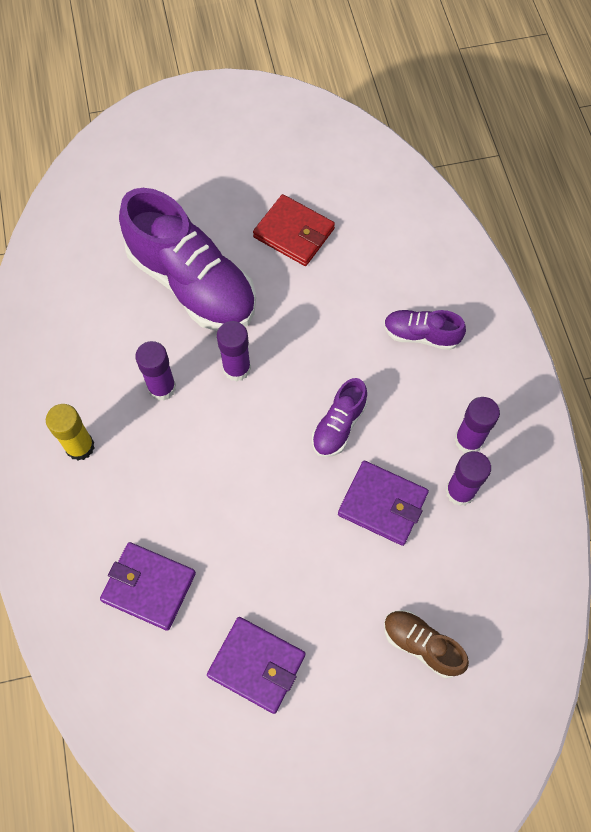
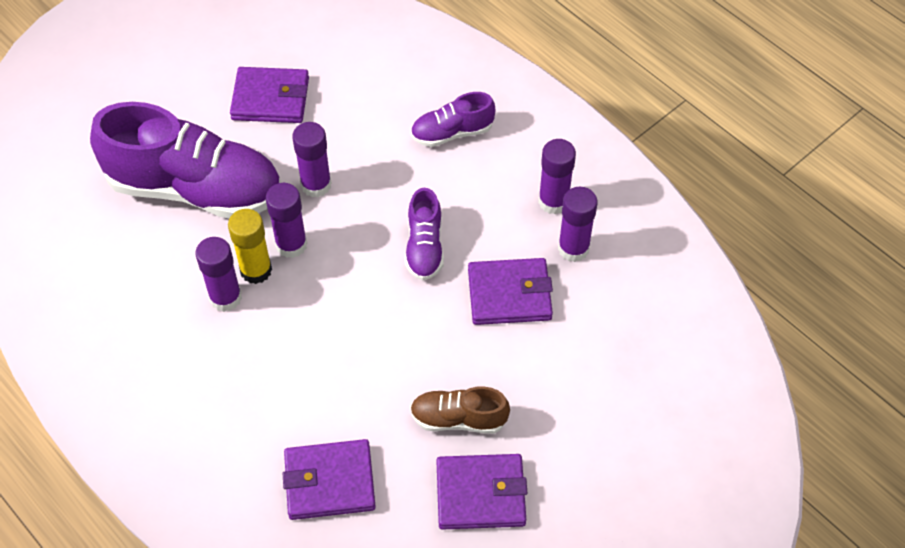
camera: 30 degrees left, 10 degrees down
yellow glue stick [46,404,94,461] -> yellow glue stick moved to [228,209,272,284]
red wallet [253,194,335,266] -> purple wallet [230,67,309,123]
brown shoe [384,610,469,678] -> brown shoe moved to [410,386,510,434]
none -> purple glue stick [292,122,331,197]

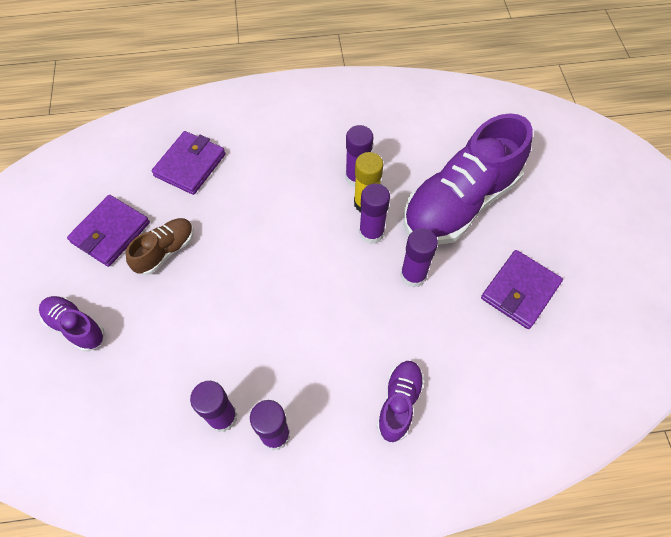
camera: 125 degrees right, 5 degrees up
purple shoe [405,188,444,281] -> purple shoe moved to [39,296,105,352]
purple wallet [468,258,553,325] -> none

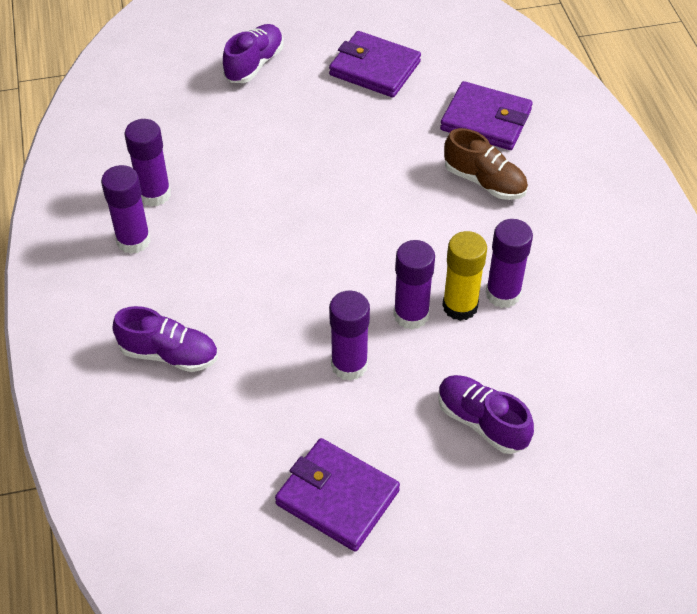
camera: 85 degrees right, 10 degrees down
brown shoe [126,218,194,275] -> brown shoe moved to [444,128,528,200]
purple shoe [404,113,533,245] -> purple shoe [438,375,534,454], size x0.47

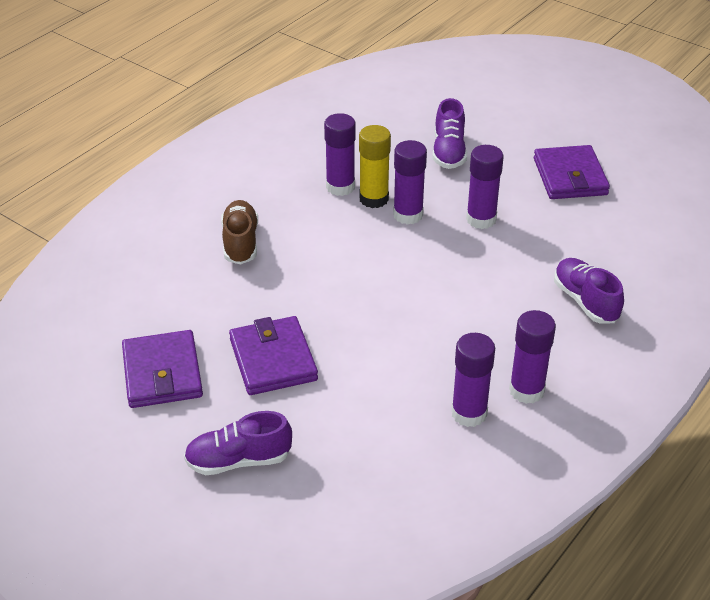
camera: 130 degrees left, 10 degrees down
purple wallet [440,81,533,150] -> purple wallet moved to [229,316,318,395]

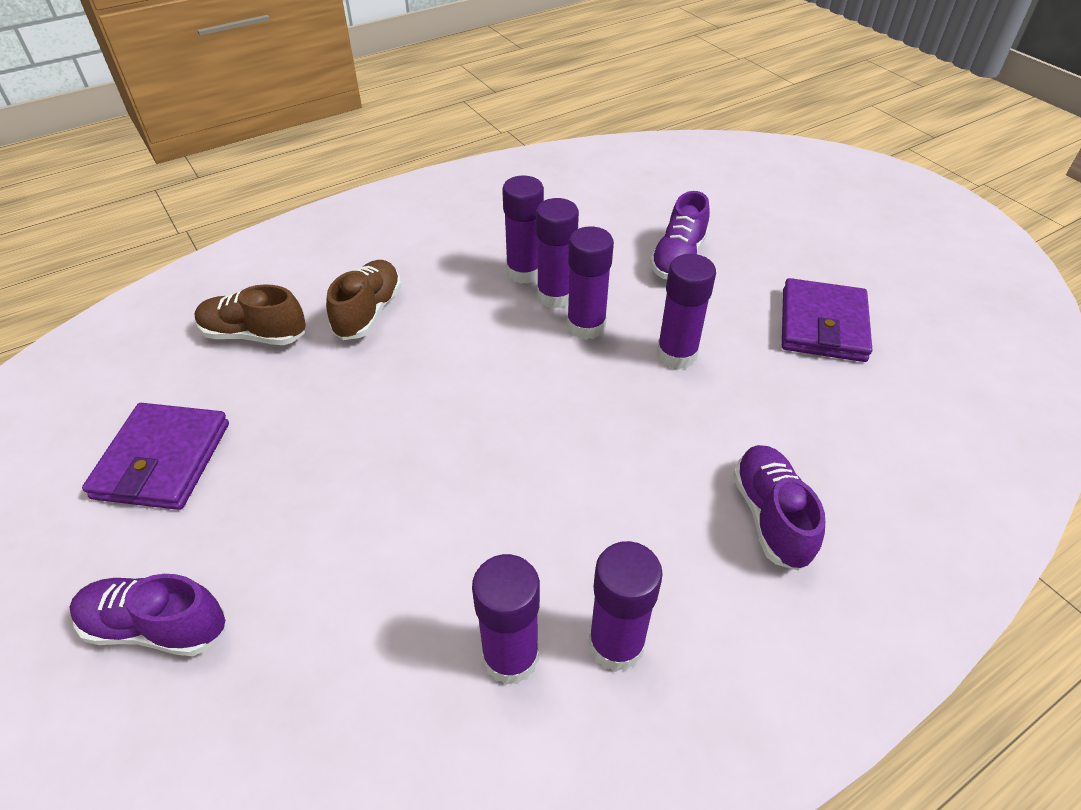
camera: 20 degrees right, 5 degrees up
purple wallet [229,316,318,395] -> none
yellow glue stick [359,125,391,208] -> purple glue stick [536,198,579,308]
none -> brown shoe [194,284,306,345]

